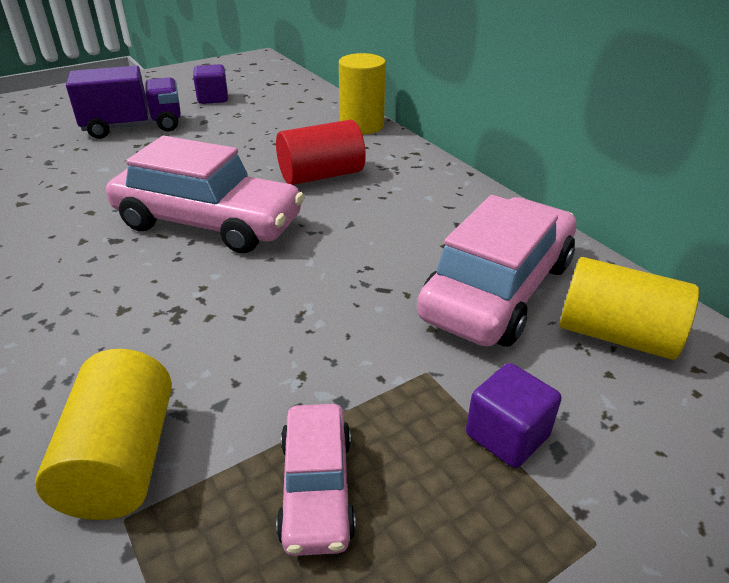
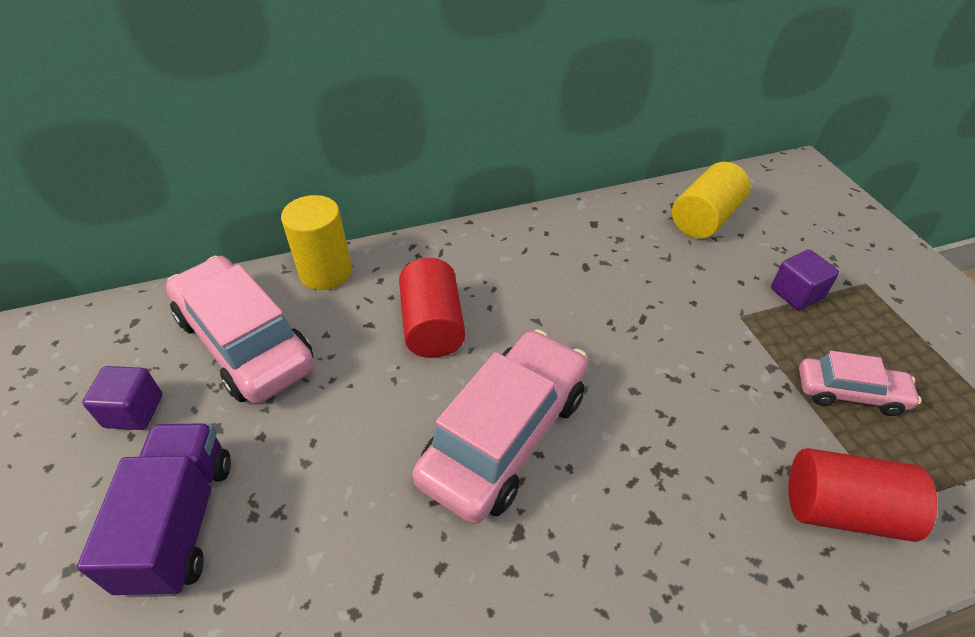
camera: 75 degrees left, 10 degrees up
yellow cylinder [35,349,172,520] -> red cylinder [789,448,937,542]
pink car [417,195,576,347] -> pink car moved to [166,256,314,404]

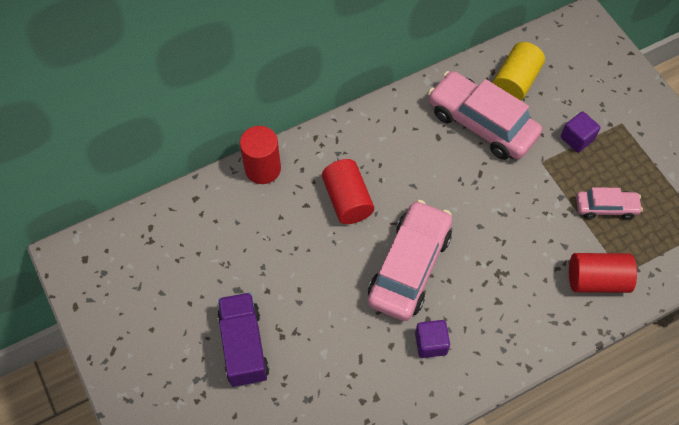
camera: 10 degrees left, 15 degrees up
purple cube [82,366,162,430] -> purple cube moved to [415,320,450,358]
pink car [166,256,314,404] -> pink car moved to [428,71,542,160]
yellow cylinder [281,195,352,290] -> red cylinder [240,126,281,184]

